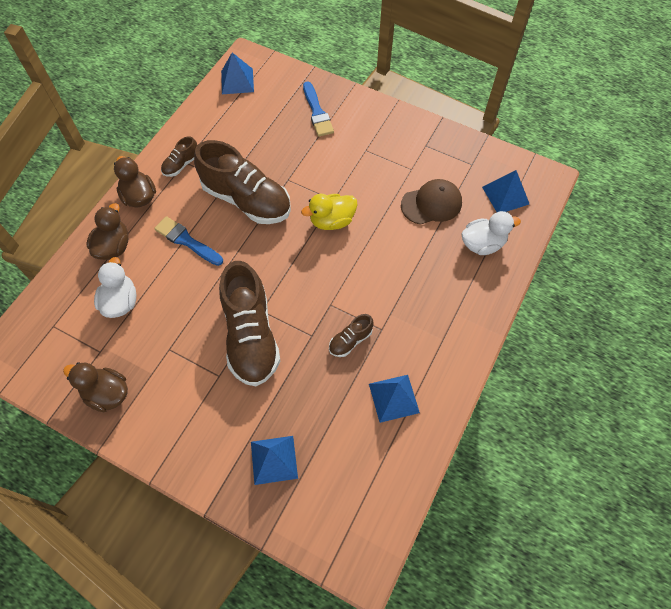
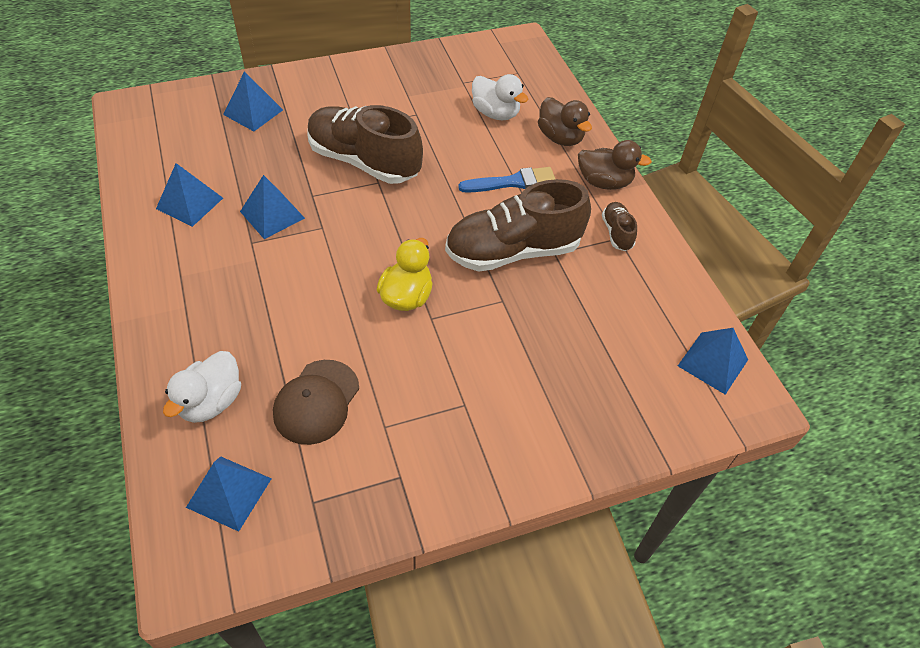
camera: 130 degrees right, 10 degrees down
brown duck [63,362,128,412] -> none
blue brush [303,81,334,137] -> none
brown shoe [329,314,373,357] -> blue pyramid [240,175,305,239]

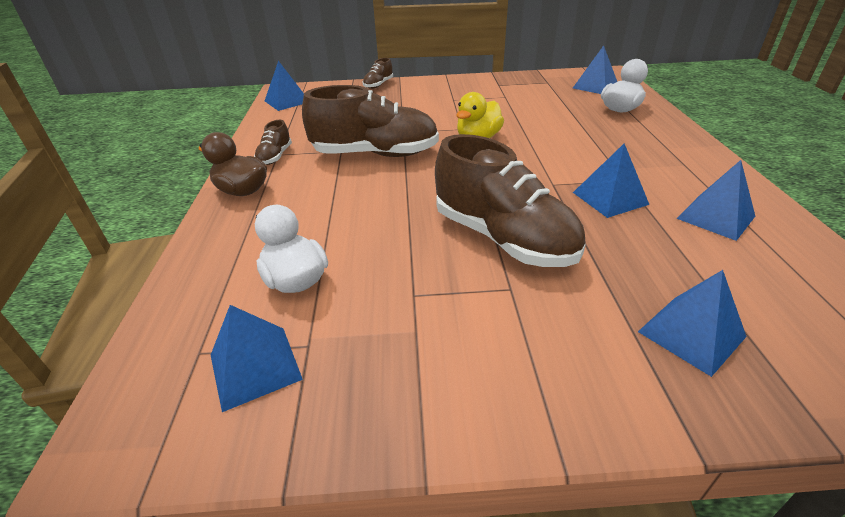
camera: 160 degrees left, 15 degrees down
brown cap [273,360,359,445] -> none
blue brush [458,167,555,193] -> none
brown duck [538,97,592,146] -> none
none -> blue pyramid [211,305,303,412]
none -> brown shoe [363,58,393,89]

